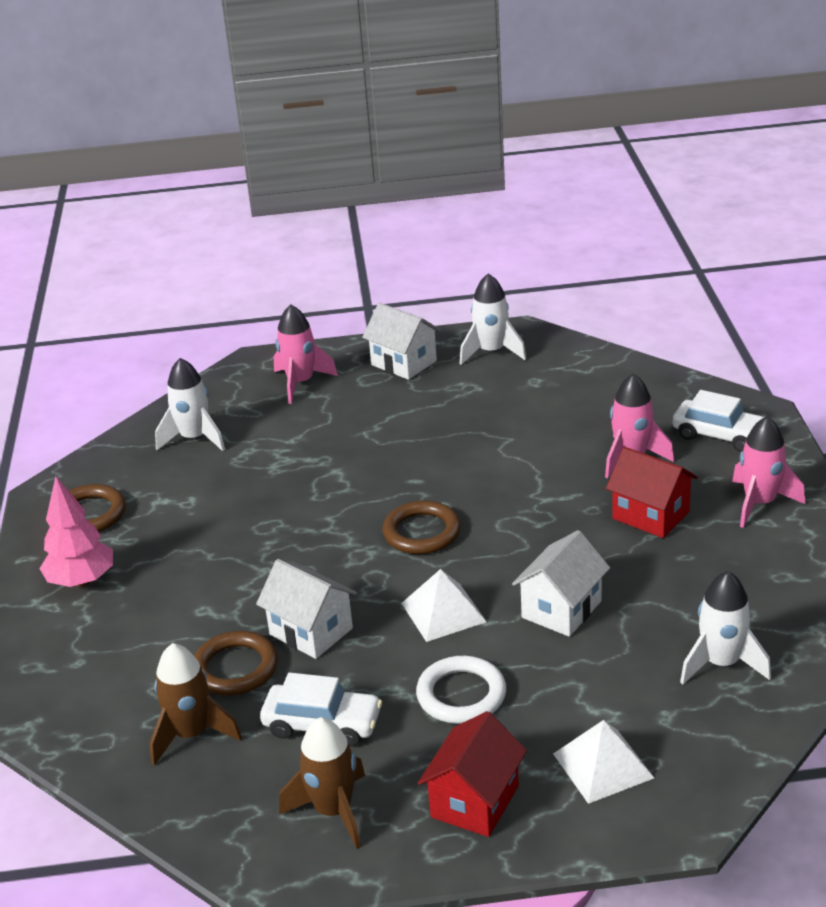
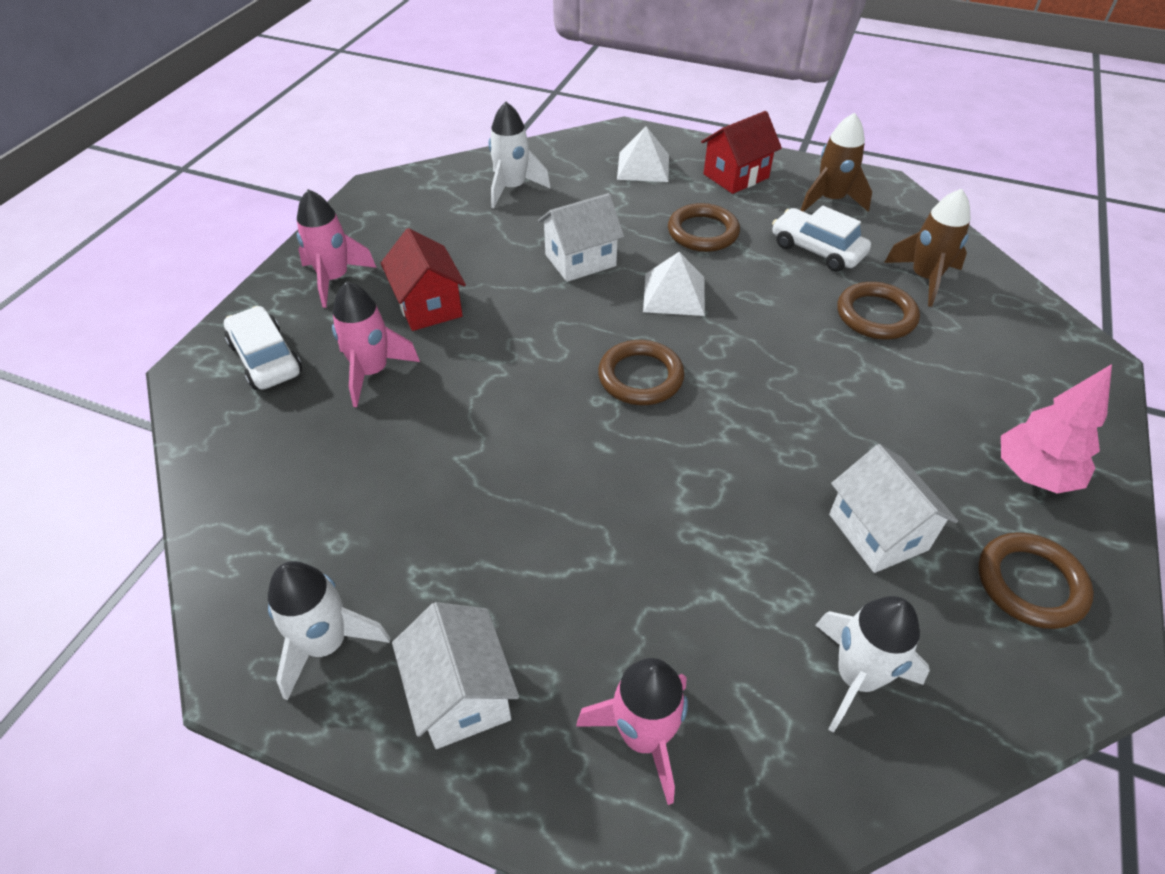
camera: 155 degrees left, 15 degrees up
white house [256,559,357,659] -> white house moved to [829,444,958,573]
white ring [416,656,506,724] -> brown ring [668,203,740,252]

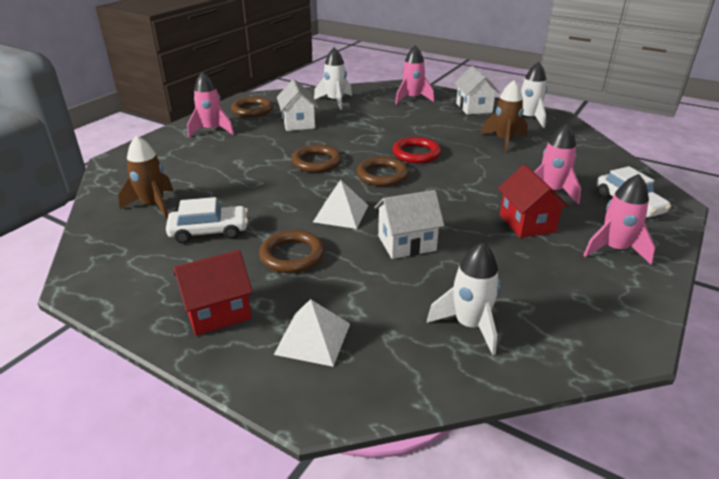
camera: 170 degrees left, 15 degrees down
white car [772,206,871,272] -> white car turned 60 degrees counterclockwise [166,197,248,244]
brown rocket [801,113,872,212] -> brown rocket moved to [481,80,528,152]
brown ring [837,282,920,339] -> brown ring moved to [292,145,342,173]
pink tree [1001,364,1112,494] -> pink rocket [187,71,234,137]
none -> red ring [392,137,441,163]

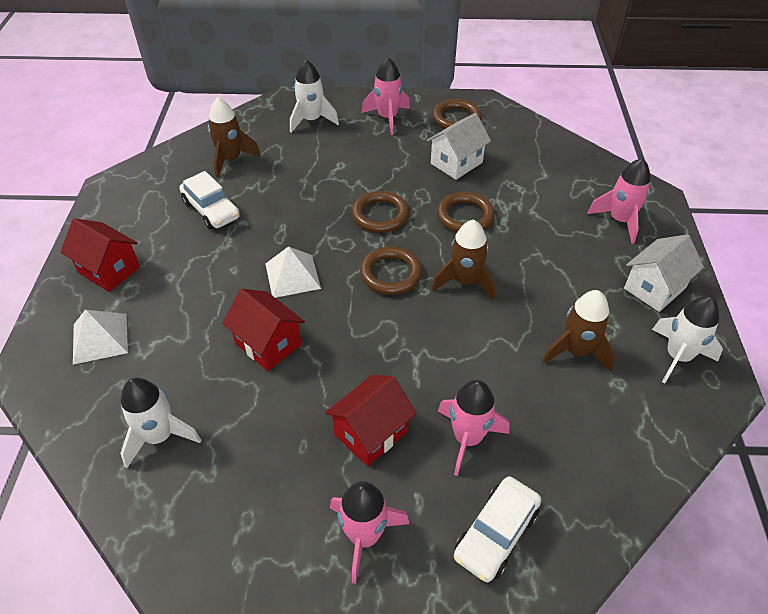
camera: 60 degrees right, 15 degrees up
brown ring [259,230,325,273] -> brown ring moved to [437,192,495,232]
white rocket [314,47,352,110] -> white rocket moved to [290,59,339,133]
white house [374,190,444,259] -> red house [222,289,305,371]
red ring [392,137,441,163] -> brown rocket [432,219,495,300]

